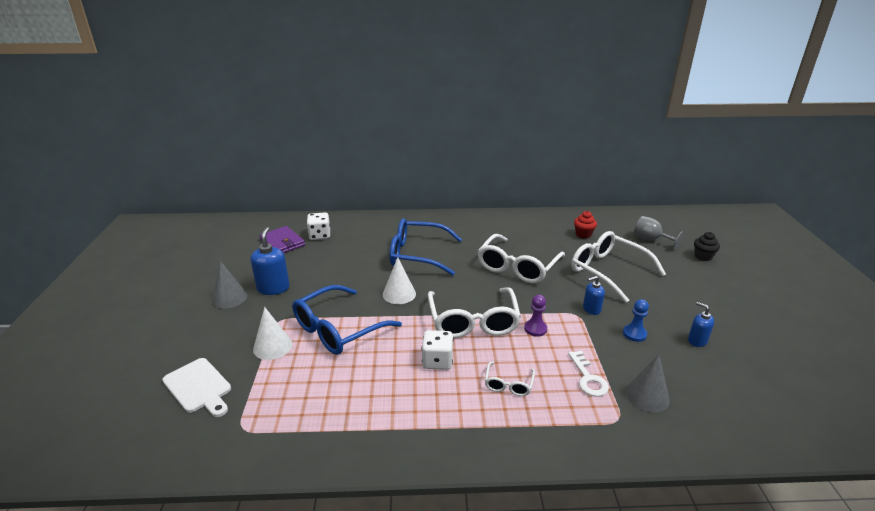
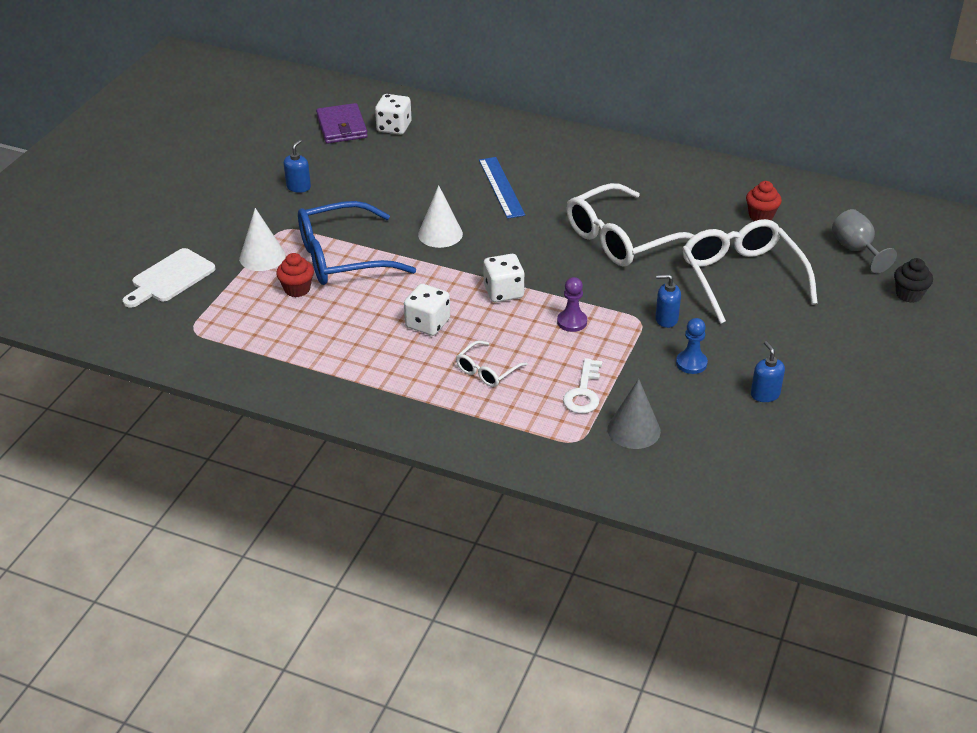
camera: 25 degrees right, 10 degrees up
white cutting board [162,358,231,417] -> white cutting board turned 60 degrees clockwise [123,248,215,308]
grey cone [212,261,247,309] -> none
blue soap dispenser [251,227,290,295] -> blue soap dispenser [284,140,311,193], size x0.61
blue glasses [390,218,462,276] -> blue ruler [479,157,525,219]
white glasses [428,287,521,338] -> white dice [483,254,525,302]
none -> red cupcake [276,253,314,297]

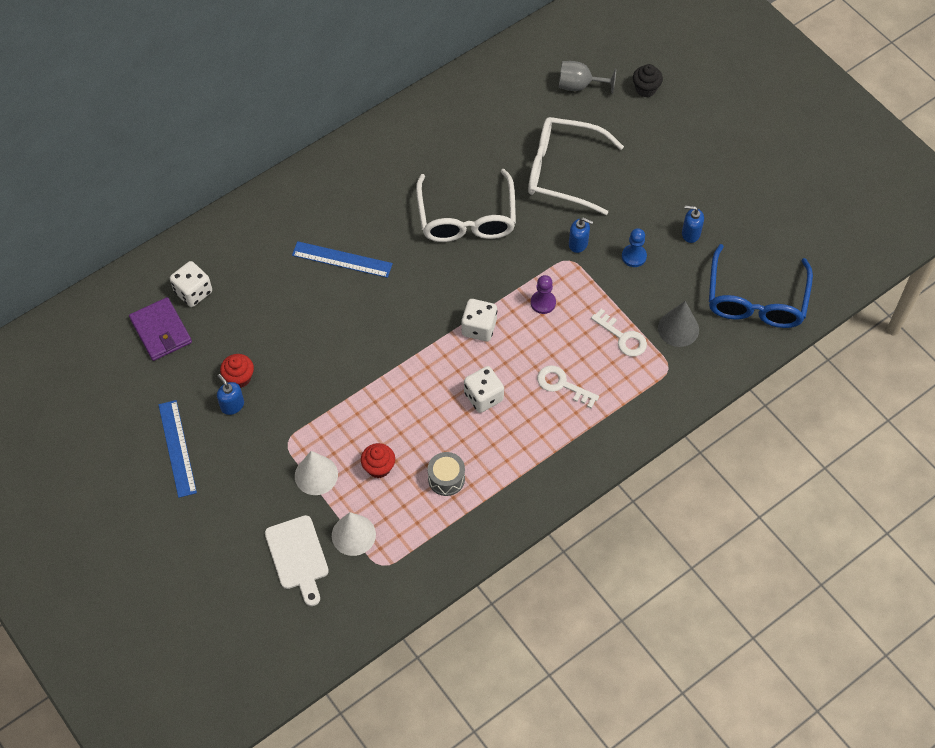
camera: 60 degrees left, 20 degrees up
blue glasses [298,201,416,285] -> blue glasses moved to [709,244,813,328]
purple wallet [316,103,368,144] -> purple wallet turned 45 degrees clockwise [129,297,192,361]
white cone [418,185,463,248] -> white cone moved to [332,512,376,556]
white glasses [456,340,528,387] -> white key [537,365,599,408]
blue soap dispenser [655,274,681,328] -> blue soap dispenser turned 105 degrees counterclockwise [569,217,593,253]
red cupcake [746,181,782,221] -> red cupcake moved to [220,354,254,388]
none -> blue ruler [158,400,197,498]
none -> grey drum [428,452,465,496]

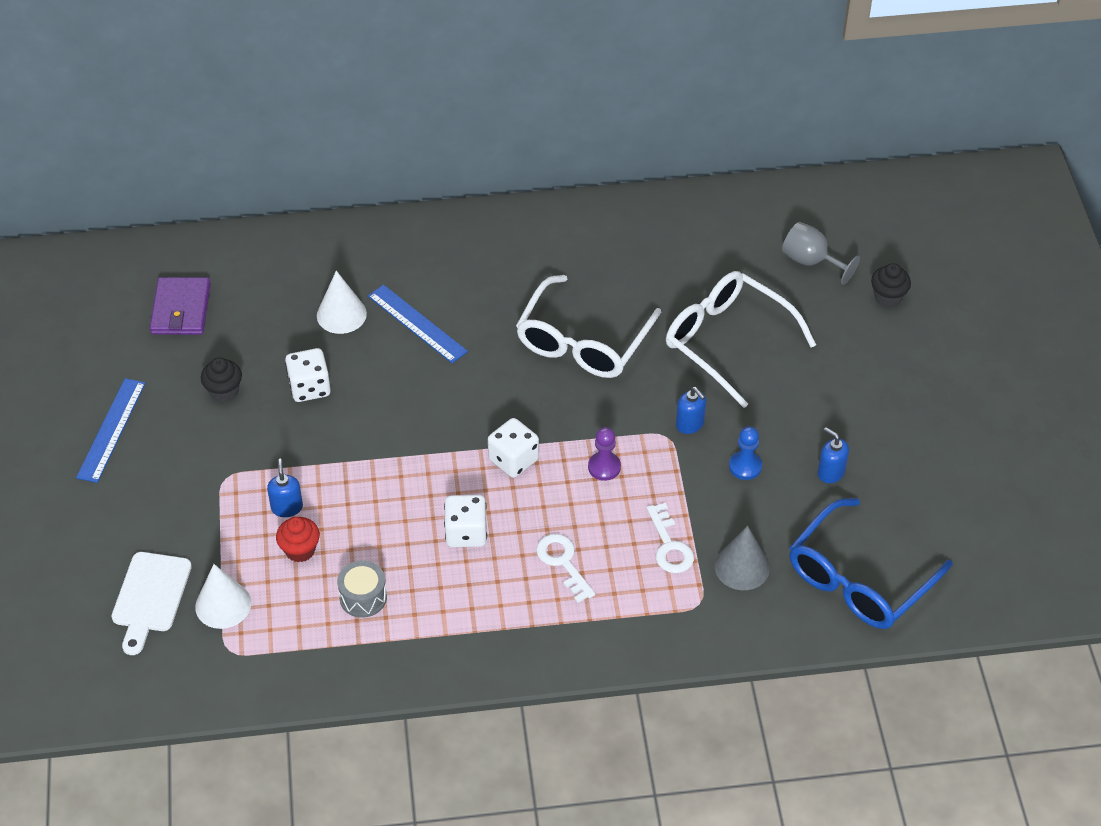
camera: 30 degrees right, 10 degrees down
white dice [170,261,212,307] -> white dice moved to [285,348,331,402]
blue soap dispenser [217,374,244,415] -> blue soap dispenser moved to [267,459,303,517]
red cupcake [220,354,254,388] -> black cupcake [201,358,242,402]
white cone [295,451,338,495] -> white cone moved to [317,271,367,334]

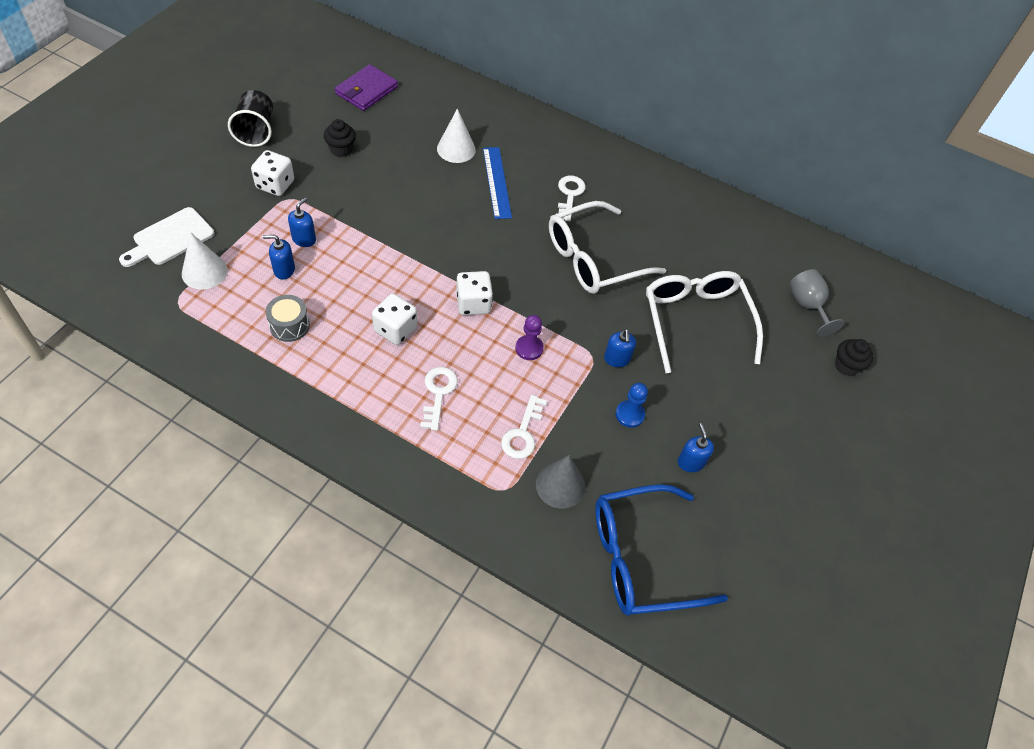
camera: 30 degrees right, 5 degrees up
blue ruler [76,378,146,483] -> black cup [228,90,273,147]
red cupcake [276,517,320,562] -> blue soap dispenser [263,235,295,279]
white dice [285,348,331,402] -> white dice moved to [251,150,294,196]
none -> white key [557,176,586,221]

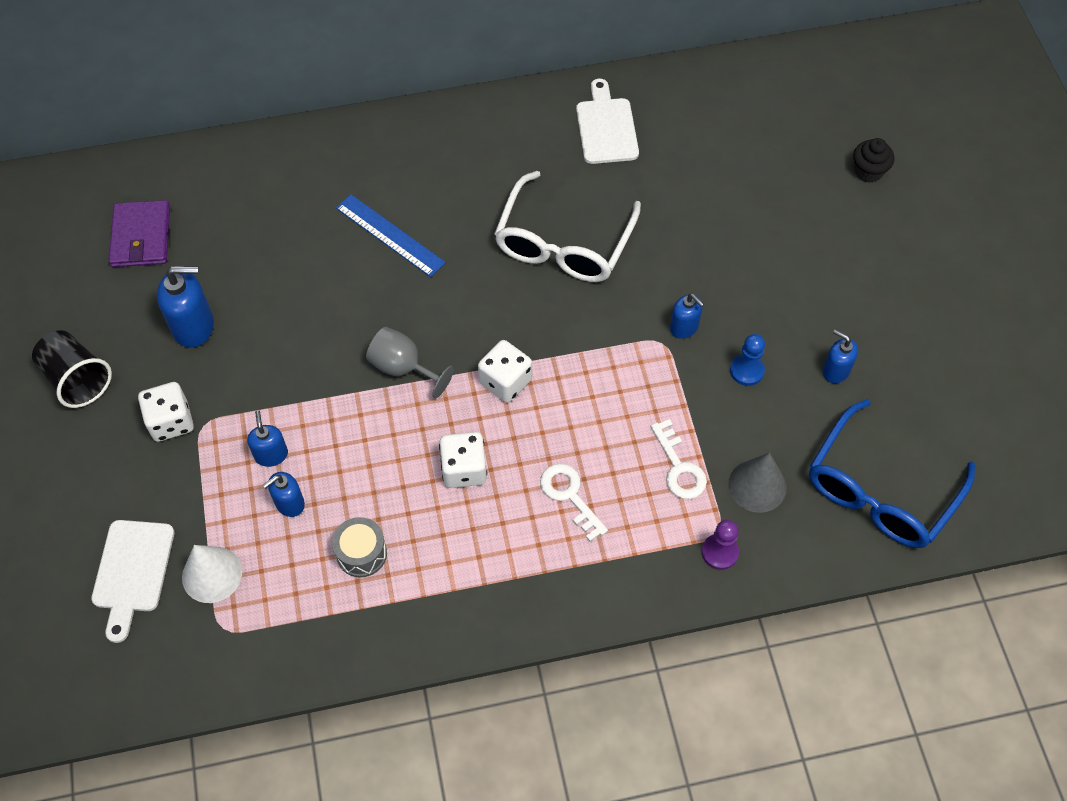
camera: 35 degrees left, 5 degrees up
black cupcake [324,119,356,157] -> blue soap dispenser [157,266,214,348]
white cone [437,108,476,163] -> none
purple pawn [515,315,544,360] -> purple pawn moved to [702,520,739,570]
white key [557,176,586,221] -> none
white glasses [646,271,763,373] -> none
grey goblet [790,269,845,337] -> grey goblet moved to [366,327,454,399]
none -> white cutting board [576,79,639,164]

